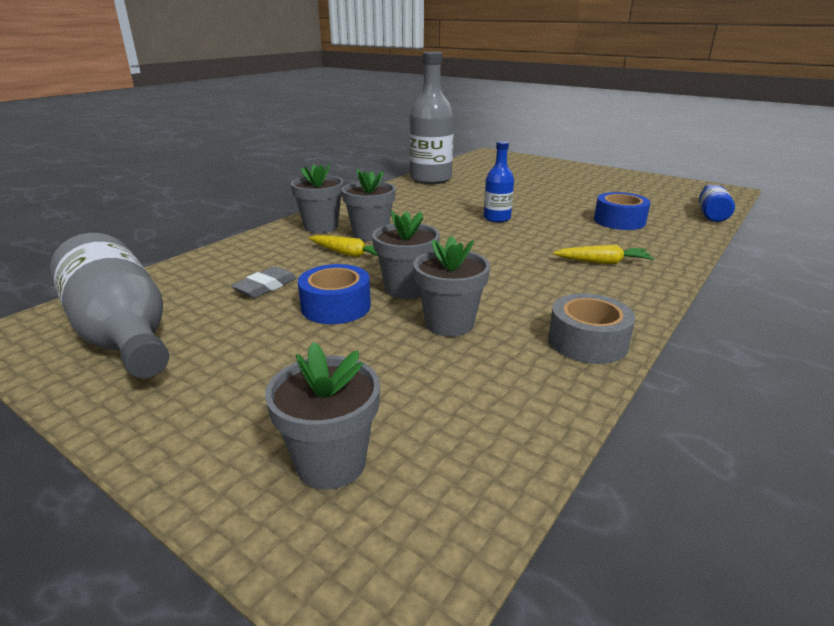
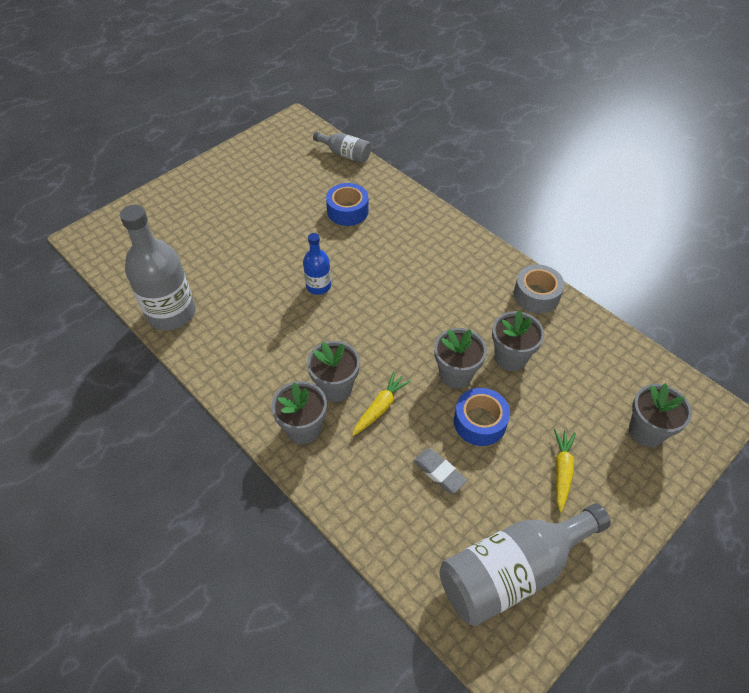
camera: 80 degrees left, 25 degrees up
yellow carrot [553,245,654,264] -> yellow carrot moved to [554,429,576,513]
blue bottle [699,184,735,222] -> grey bottle [313,132,371,163]

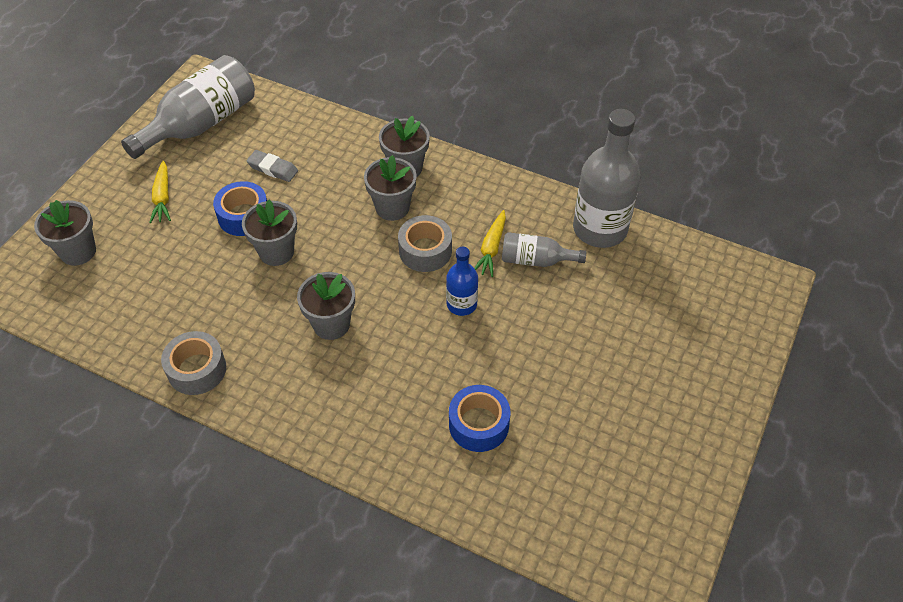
camera: 160 degrees right, 0 degrees up
grey bottle [313,132,371,163] -> grey bottle moved to [502,232,586,267]
yellow carrot [352,371,411,436] -> yellow carrot moved to [474,210,506,277]
grey flower pot [492,310,544,371] -> grey flower pot moved to [297,272,355,340]
none -> grey tape [398,215,452,272]

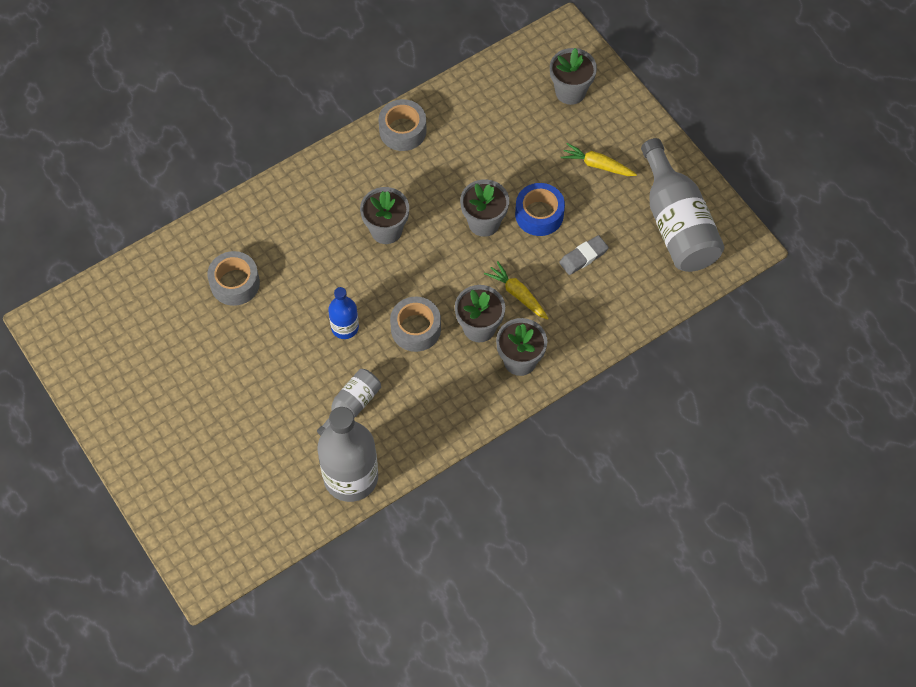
camera: 120 degrees right, 10 degrees up
blue tape [449,385,510,452] -> grey tape [207,251,260,306]
yellow carrot [474,210,506,277] -> yellow carrot moved to [484,261,549,320]

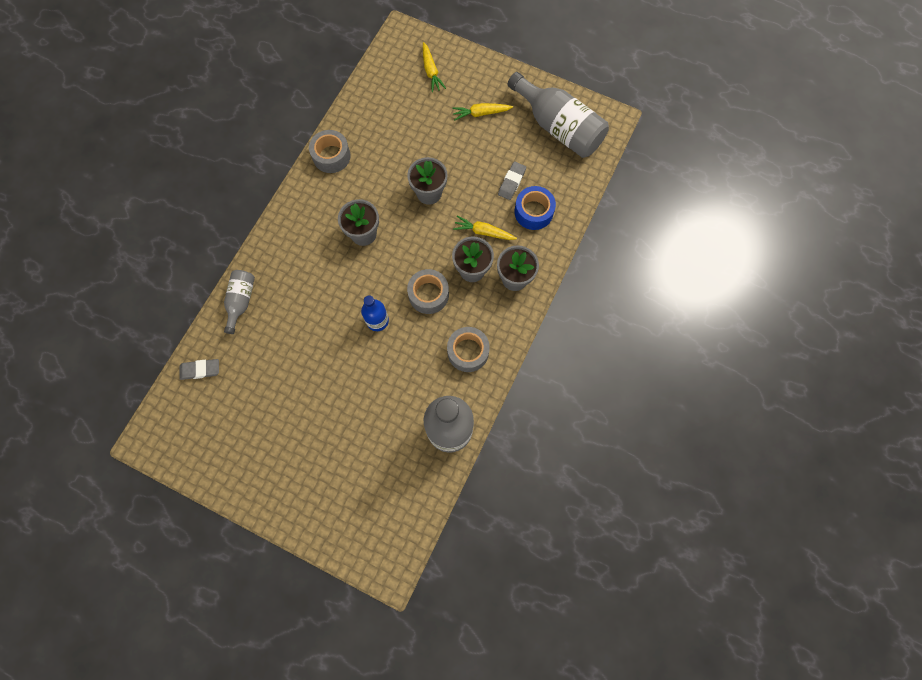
camera: 30 degrees left, 10 degrees up
grey tape [207,251,260,306] -> grey tape moved to [447,327,490,372]
grey bottle [317,369,381,436] -> grey bottle moved to [224,270,255,334]
blue tape [515,183,565,236] -> blue tape moved to [514,186,556,230]
grey flower pot [550,48,597,105] -> yellow carrot [423,42,446,92]
none -> grey eraser [179,359,219,380]

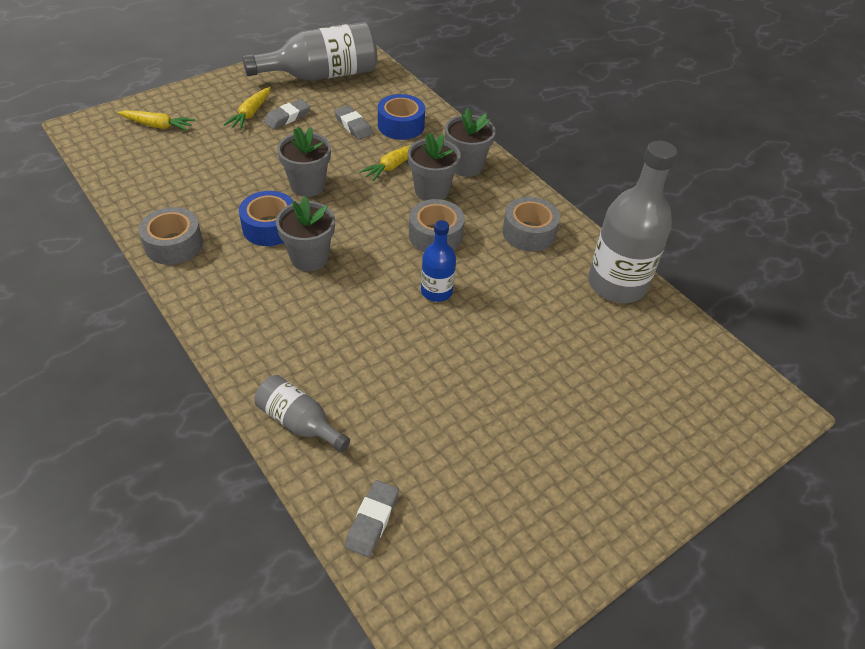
camera: 65 degrees left, 25 degrees down
none -> blue tape [239,191,293,246]
none -> grey eraser [264,99,310,129]

